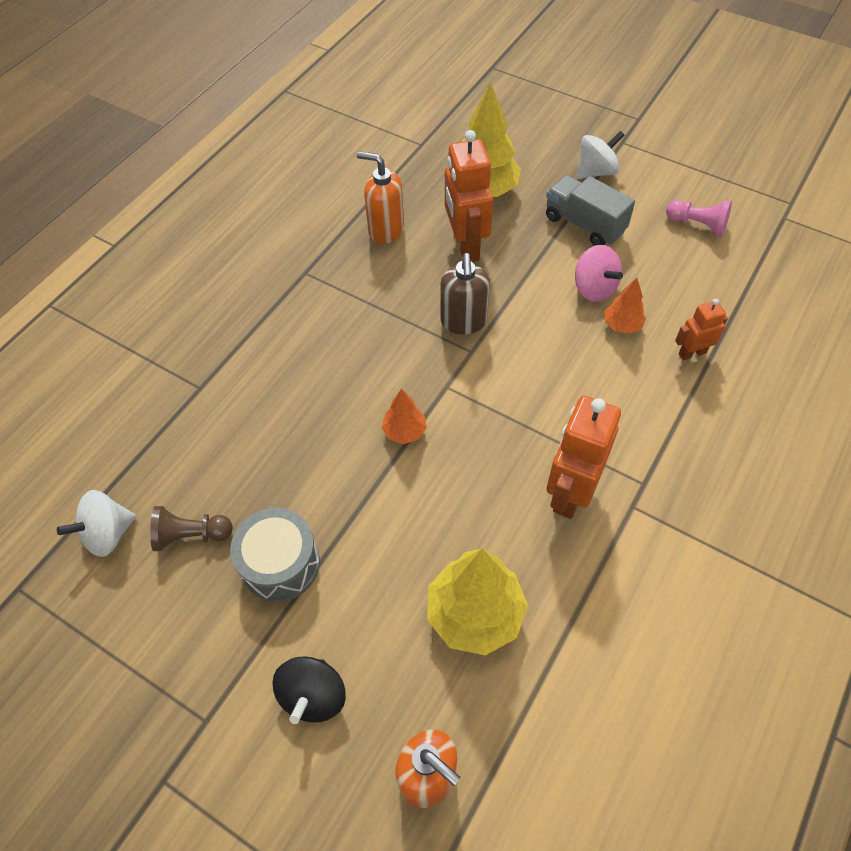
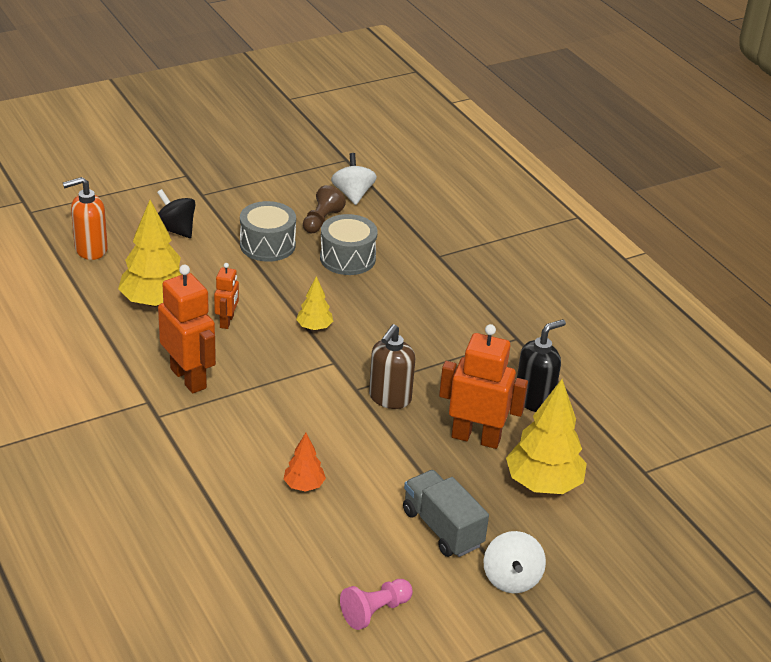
camera: 115 degrees right, 20 degrees down
orange soap dispenser [357,151,404,244] -> black soap dispenser [517,319,566,412]
orange tree [382,389,427,444] -> yellow tree [296,276,333,330]
brown soap dispenser [440,253,490,335] -> brown soap dispenser turned 90 degrees counterclockwise [369,324,415,409]
grey truck [546,175,635,246] -> grey truck turned 105 degrees counterclockwise [403,470,489,557]
pink spinning top [575,245,623,302] -> none
orange robot [675,299,728,361] -> orange robot moved to [214,263,239,329]
none -> grey drum [320,214,378,275]

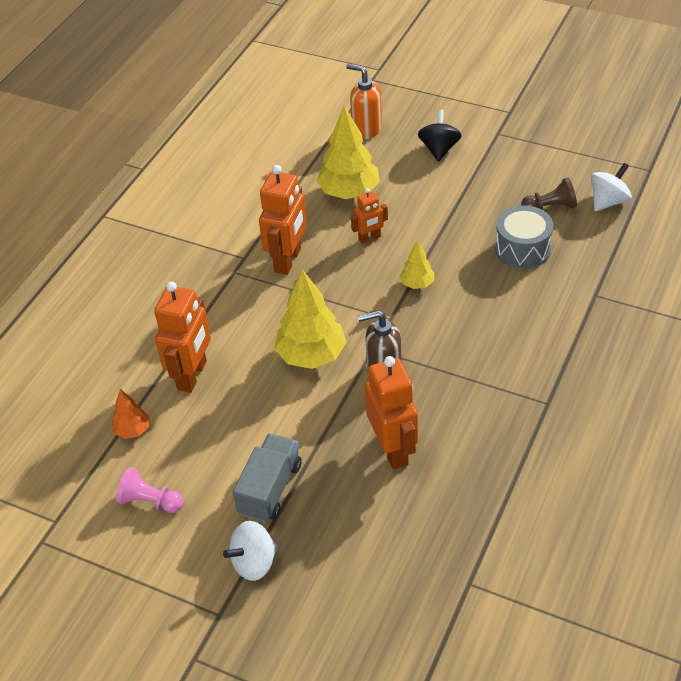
camera: 60 degrees right, 10 degrees up
grey drum [240,201,296,262] -> none
orange tree [283,433,326,492] -> orange tree moved to [111,389,150,439]
yellow tree [506,379,587,494] -> yellow tree moved to [274,269,347,369]
black soap dispenser [517,319,566,412] -> none
none -> orange robot [154,281,211,393]

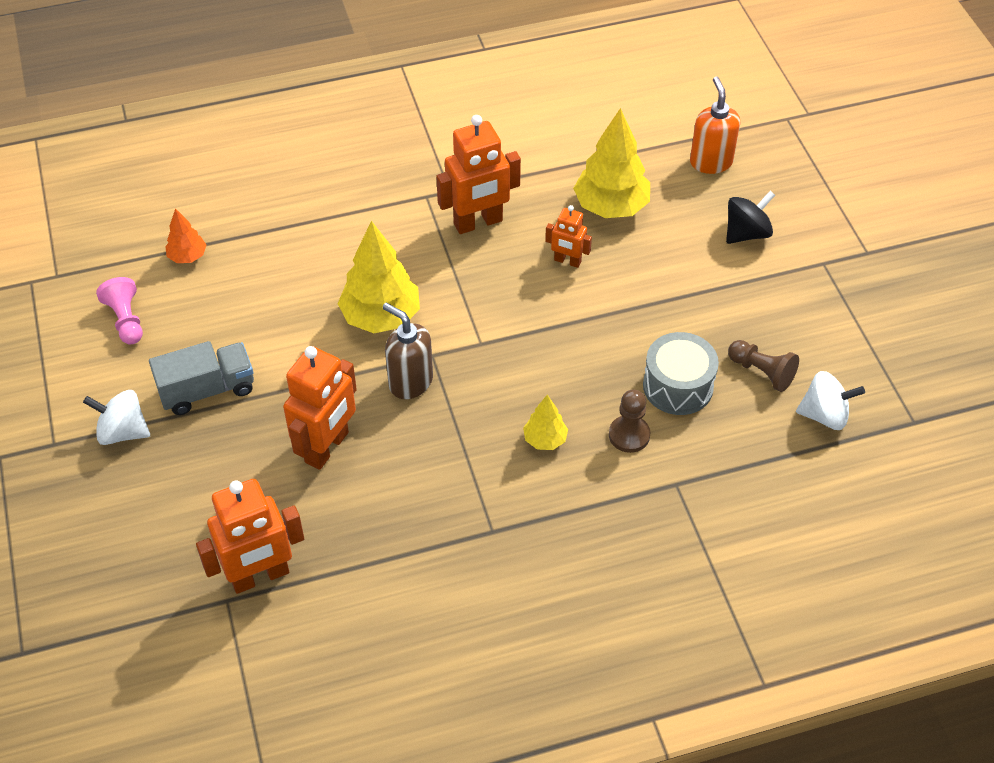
camera: 45 degrees right, 5 degrees up
orange robot [154,281,211,393] -> orange robot moved to [196,479,304,594]
yellow tree [400,241,434,289] -> yellow tree moved to [523,395,568,450]
none -> brown pawn [609,390,650,453]

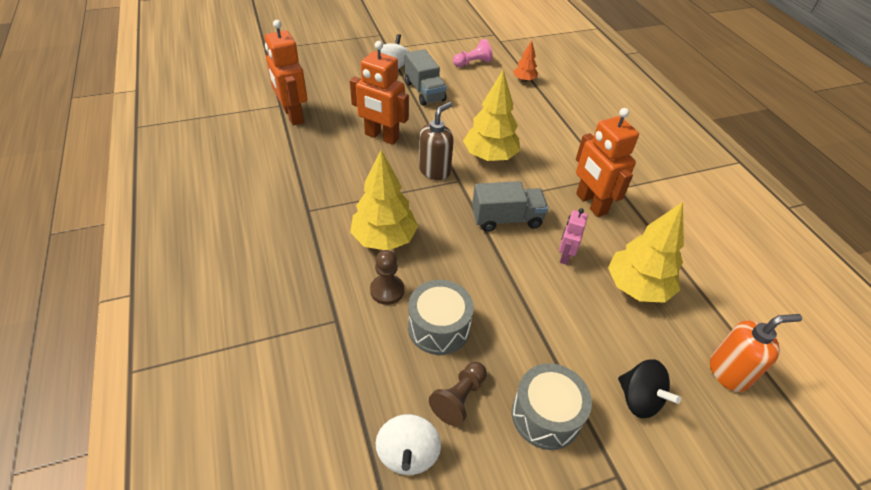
camera: 85 degrees right, 5 degrees down
yellow tree [523,395,568,450] -> yellow tree [350,150,418,250], size x1.94
orange robot [545,205,592,268] -> pink robot [559,208,588,265]
none -> grey truck [472,181,548,232]
none -> grey drum [512,363,592,450]

